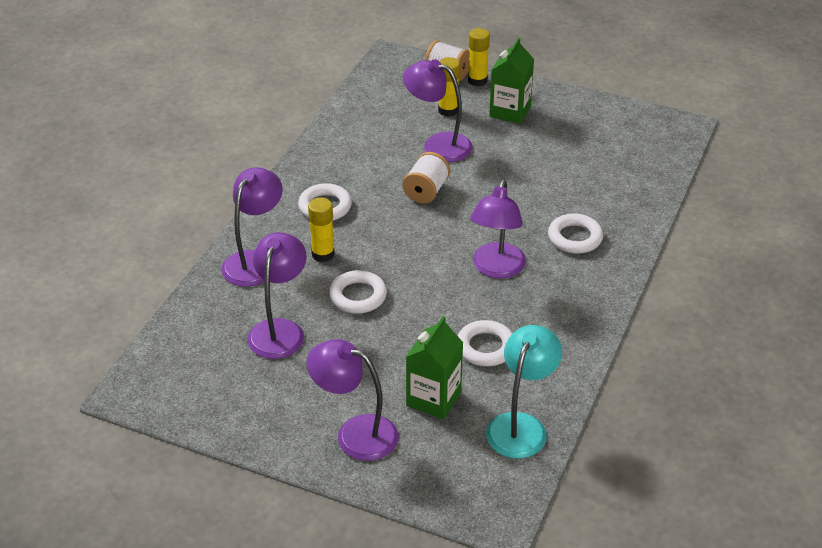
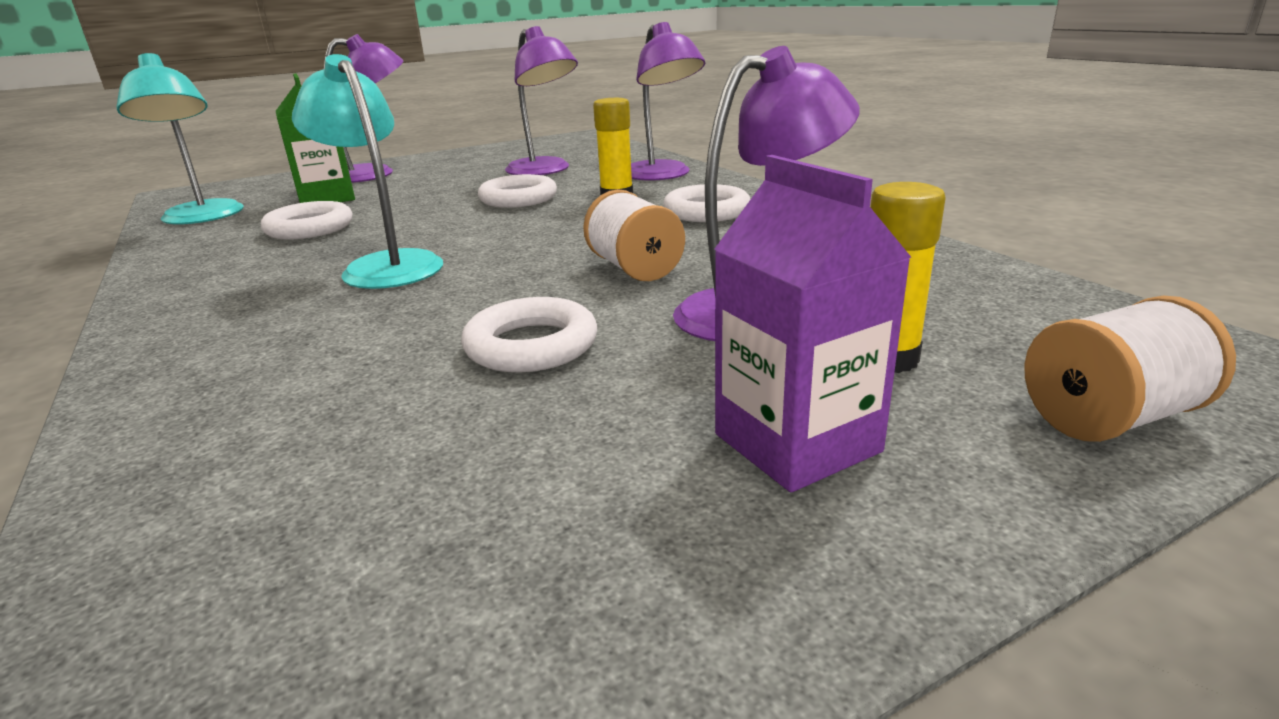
camera: 130 degrees right, 15 degrees down
yellow glue stick [468,28,490,86] -> none
purple lamp [470,179,526,278] -> turquoise lamp [292,54,443,289]
green carton [489,38,534,124] -> purple carton [714,155,911,492]
white ring [548,214,603,254] -> white ring moved to [461,297,597,372]

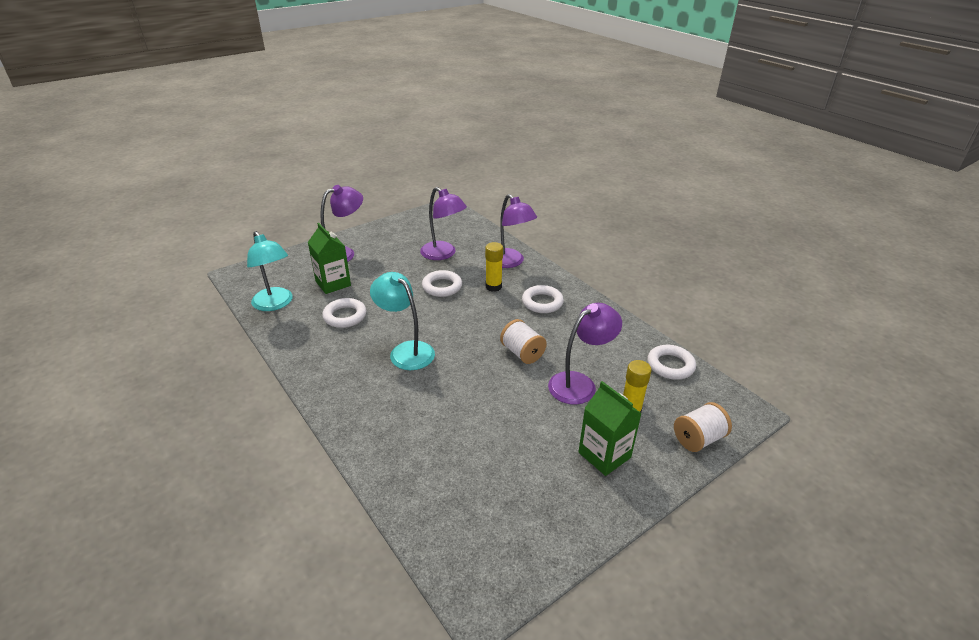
camera: 10 degrees left, 10 degrees up
white ring [461,297,597,372] -> white ring moved to [647,345,696,380]
purple carton [714,155,911,492] -> green carton [578,381,642,476]

